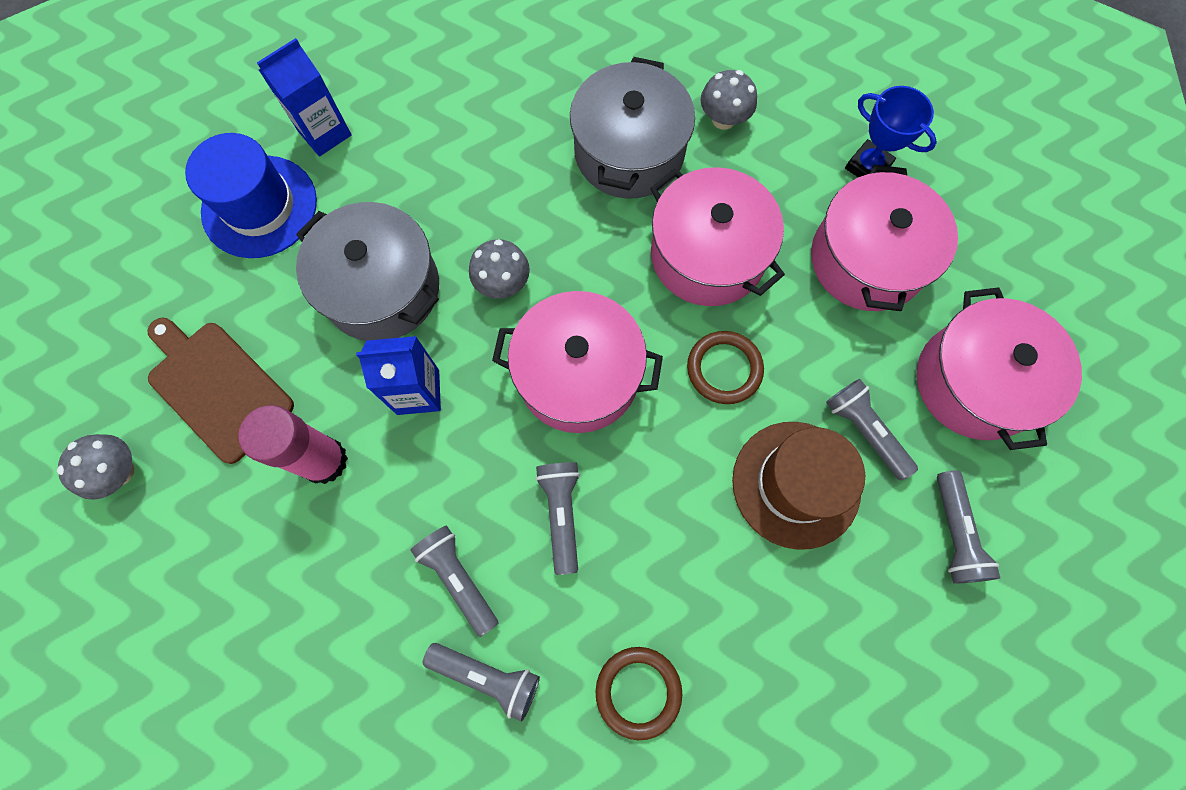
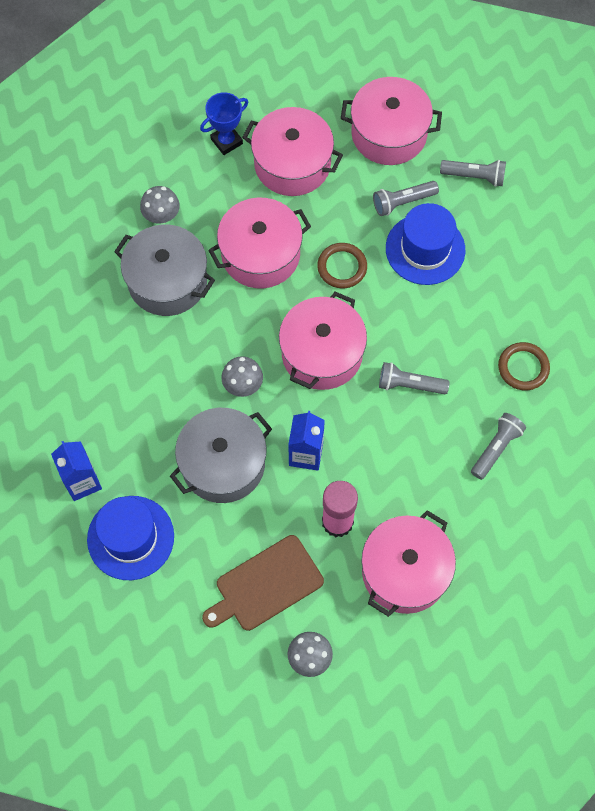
camera: 75 degrees left, 5 degrees down
grey flashlight [410,525,498,637] -> none
brown hat [732,422,865,550] -> blue hat [386,203,465,285]
none -> pink pot [361,510,456,617]

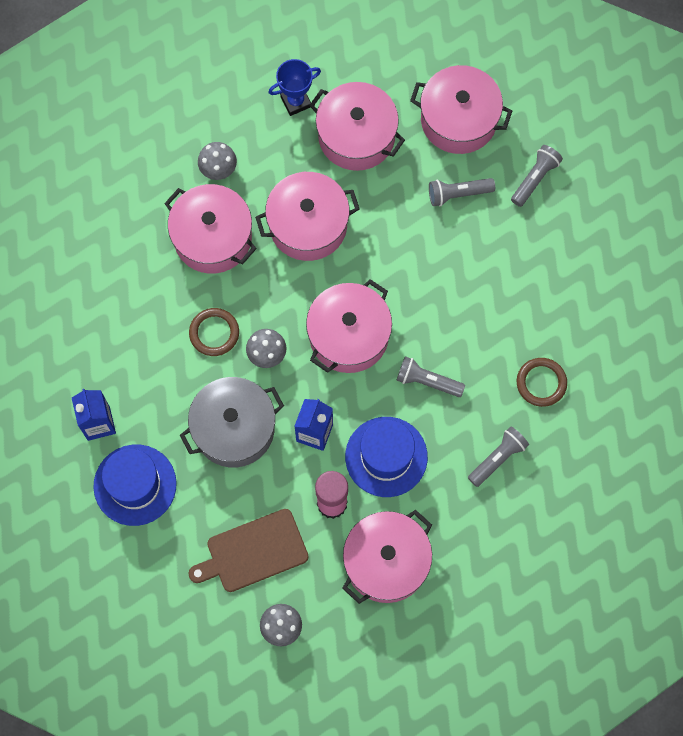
camera: 10 degrees right, 5 degrees up
grey pot [114,225,215,316] -> pink pot [164,184,257,274]
brown ring [317,243,367,288] -> brown ring moved to [189,308,239,356]
blue hat [386,203,465,285] -> blue hat moved to [345,417,428,497]
grey flashlight [440,160,506,187] -> grey flashlight turned 75 degrees counterclockwise [511,145,563,207]

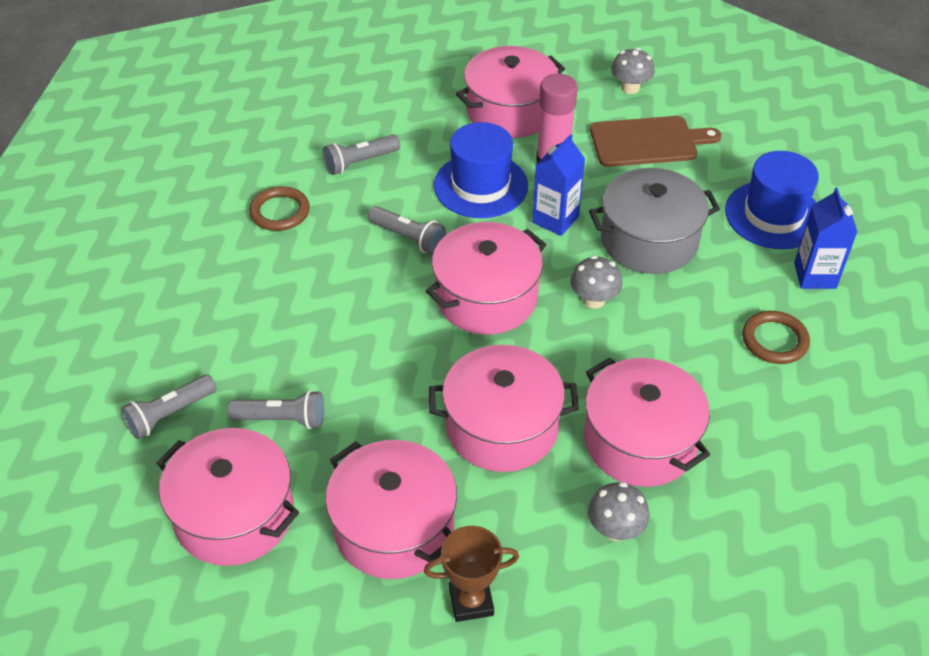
camera: 165 degrees left, 25 degrees down
brown ring [189,308,239,356] -> brown ring moved to [742,311,810,364]
blue trophy [268,59,321,116] -> brown trophy [424,526,519,622]

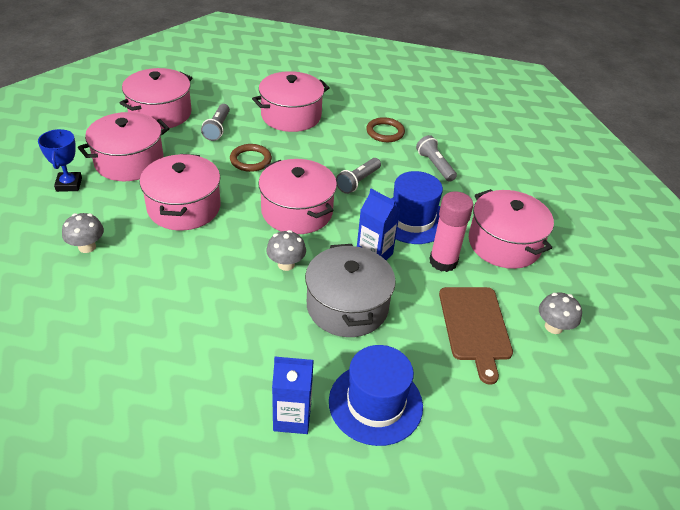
camera: 90 degrees right, 5 degrees down
grey flashlight [121,374,217,439] -> none
brown trophy [424,526,519,622] -> blue trophy [38,129,82,192]
pink pot [584,357,710,487] -> pink pot moved to [252,71,330,132]
brown ring [742,311,810,364] -> brown ring moved to [230,144,272,172]

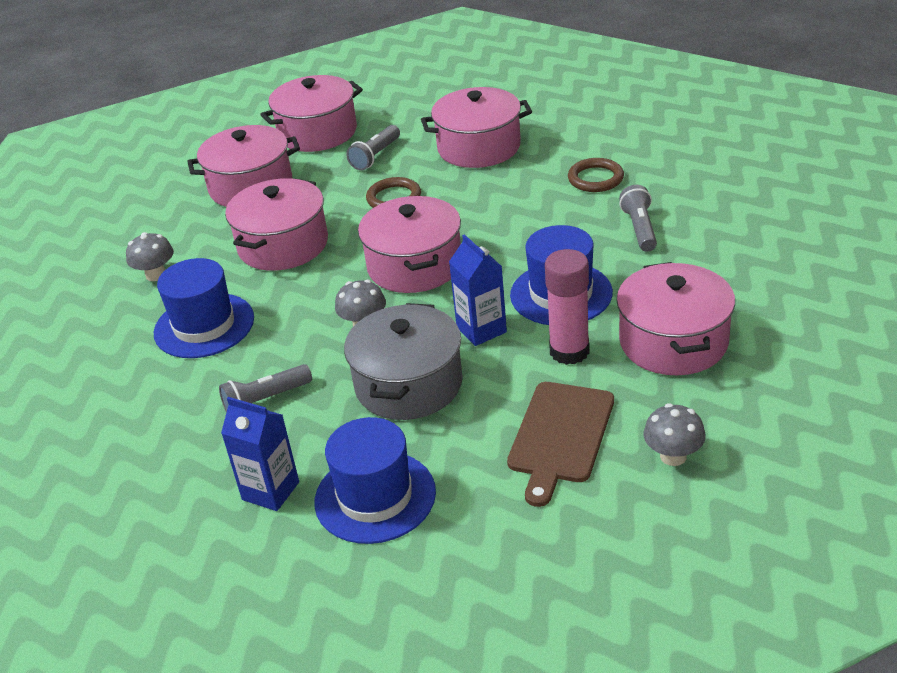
camera: 30 degrees right, 5 degrees down
blue trophy [38,129,82,192] -> none
grey flashlight [336,158,381,194] -> grey flashlight moved to [219,364,312,412]
none -> blue hat [154,258,254,358]

